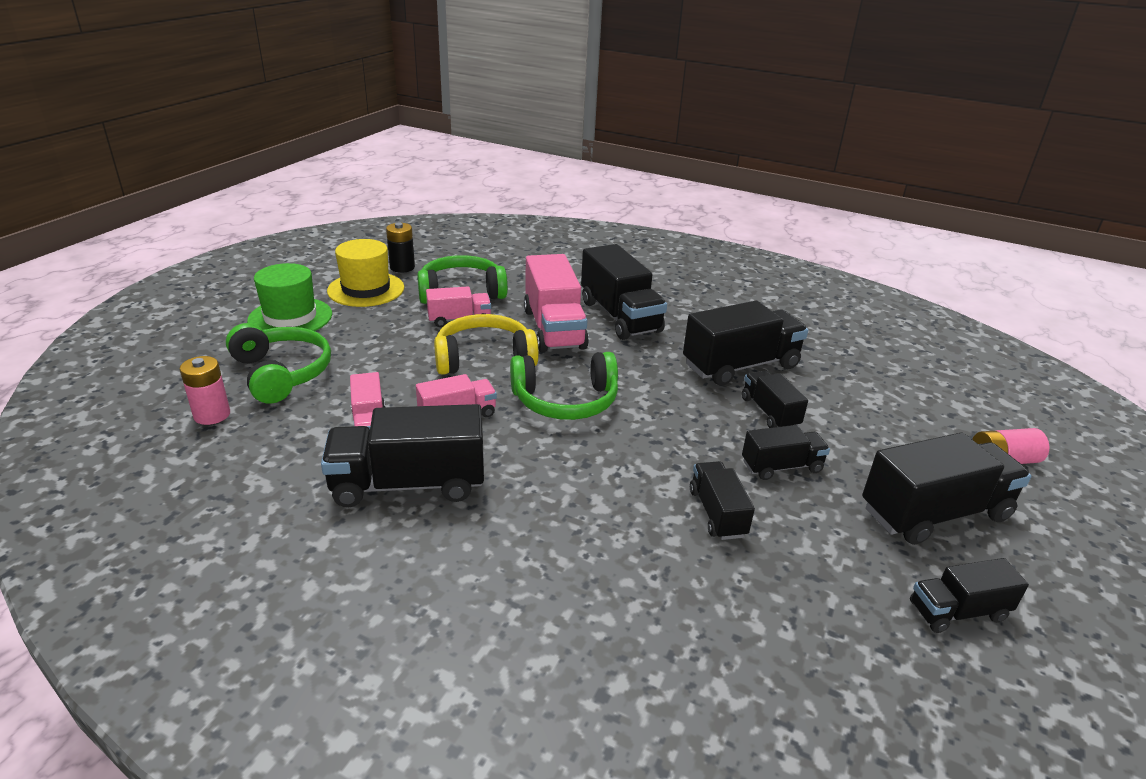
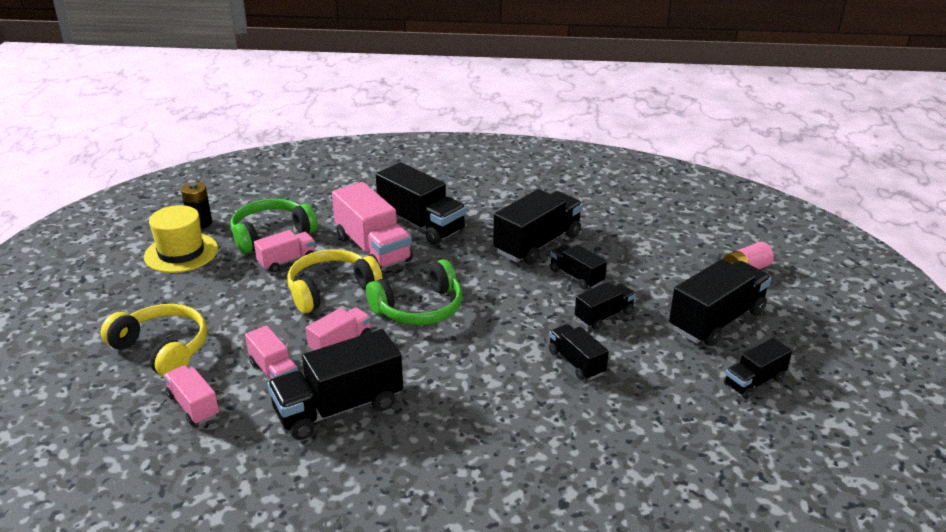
camera: 20 degrees left, 0 degrees up
pink battery [180,356,230,425] -> none
green headphones [226,323,331,404] -> yellow headphones [101,304,207,377]
green hat [247,263,332,331] -> none
none -> pink truck [164,365,219,425]

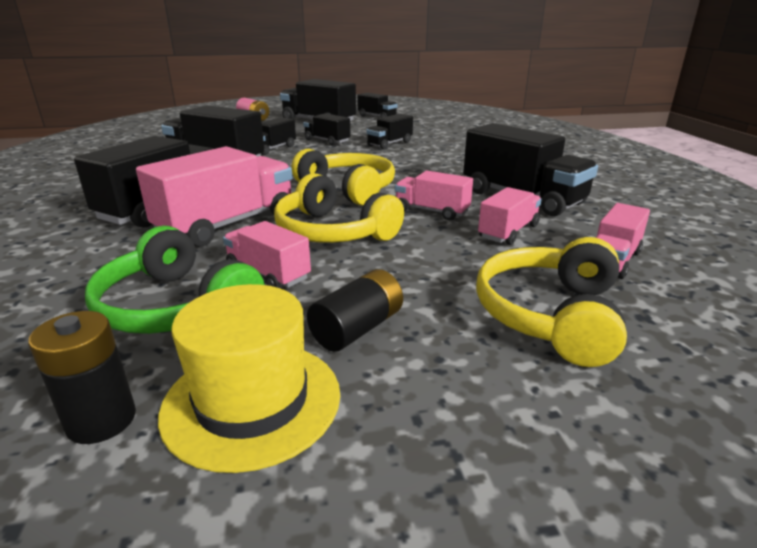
camera: 105 degrees left, 5 degrees down
green headphones [366,259,463,325] -> yellow headphones [291,149,395,206]
none -> black battery [307,269,403,352]

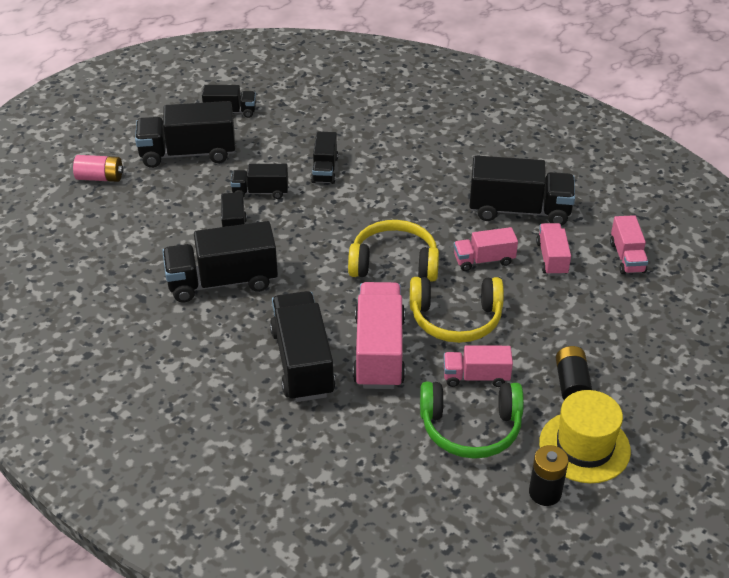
camera: 40 degrees left, 15 degrees up
yellow headphones [476,237,627,367] -> none

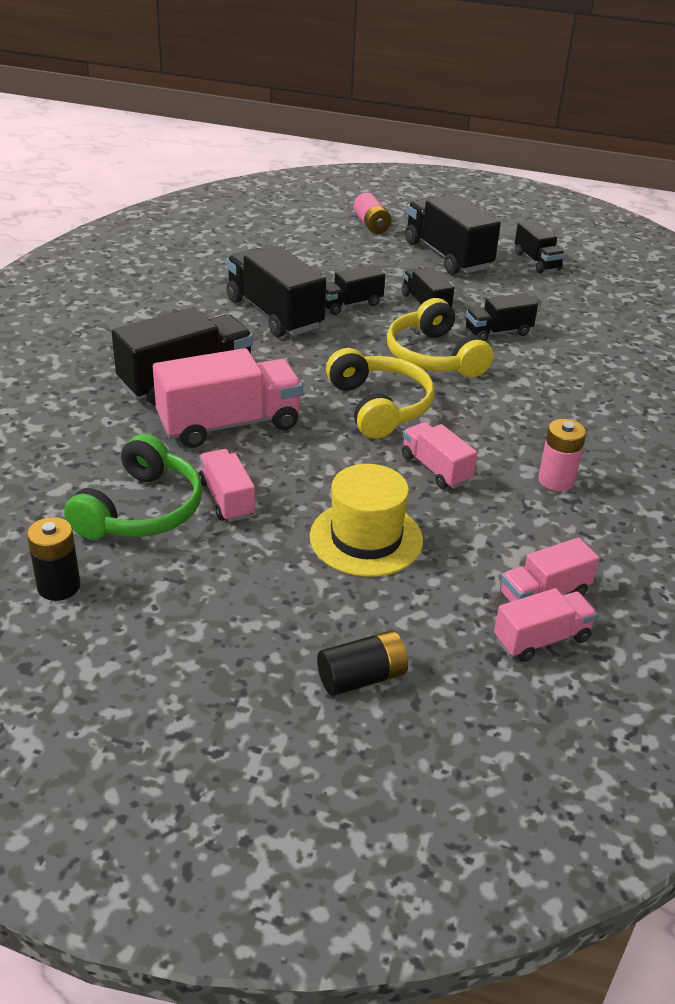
camera: 65 degrees right, 5 degrees down
yellow headphones [410,277,504,343] -> yellow headphones moved to [387,298,494,378]
green headphones [420,382,524,459] -> green headphones turned 135 degrees counterclockwise [64,434,203,540]
black truck [469,156,575,226] -> pink battery [538,419,586,491]
pink truck [536,223,571,276] -> pink truck moved to [494,588,598,662]
yellow hat [539,390,631,483] -> yellow hat moved to [310,464,423,577]
black battery [556,346,592,400] -> black battery moved to [317,630,408,696]

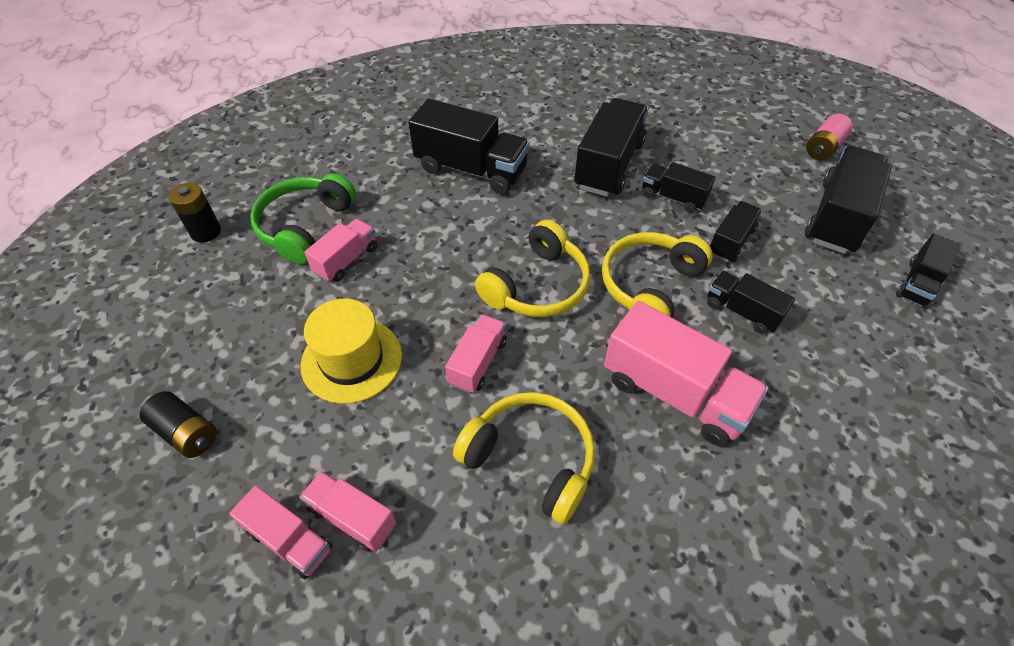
camera: 60 degrees right, 15 degrees up
green headphones [64,434,203,540] -> green headphones turned 120 degrees clockwise [250,173,356,264]
pink truck [153,348,303,448] -> pink truck moved to [604,301,768,447]
pink battery [538,419,586,491] -> yellow headphones [453,392,595,524]

